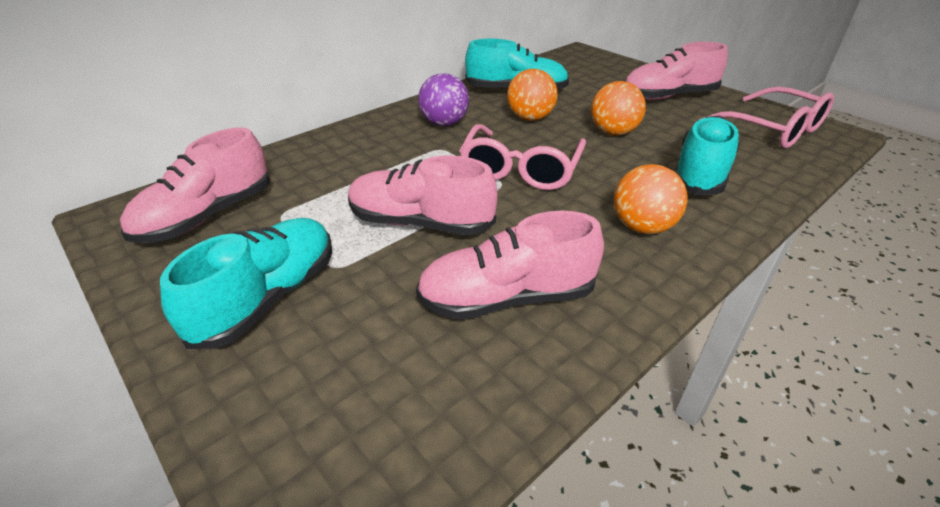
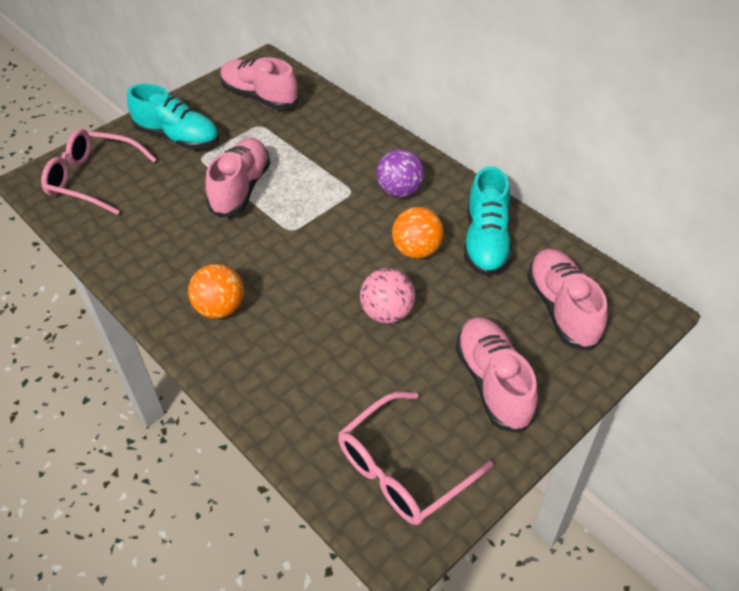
camera: 90 degrees right, 10 degrees up
pink shoe [416,211,604,320] -> pink shoe moved to [527,249,608,351]
pink glasses [459,124,586,190] -> pink glasses moved to [41,129,157,215]
orange ball [591,81,646,136] -> pink ball [360,268,415,324]
turquoise shoe [675,116,740,195] -> none

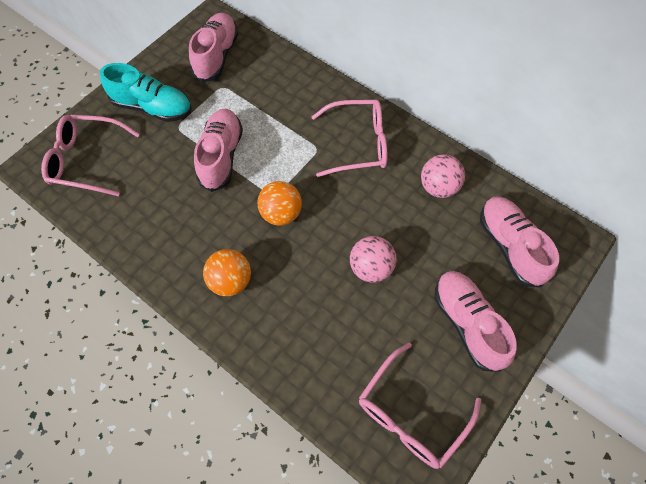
camera: 10 degrees left, 15 degrees up
pink shoe [220,57,299,109] -> pink shoe turned 75 degrees clockwise [189,13,238,82]
purple ball [377,149,425,197] -> pink glasses [312,100,387,177]
orange ball [392,207,444,259] -> orange ball moved to [257,181,302,226]
turquoise shoe [464,166,512,276] -> pink ball [421,154,465,198]

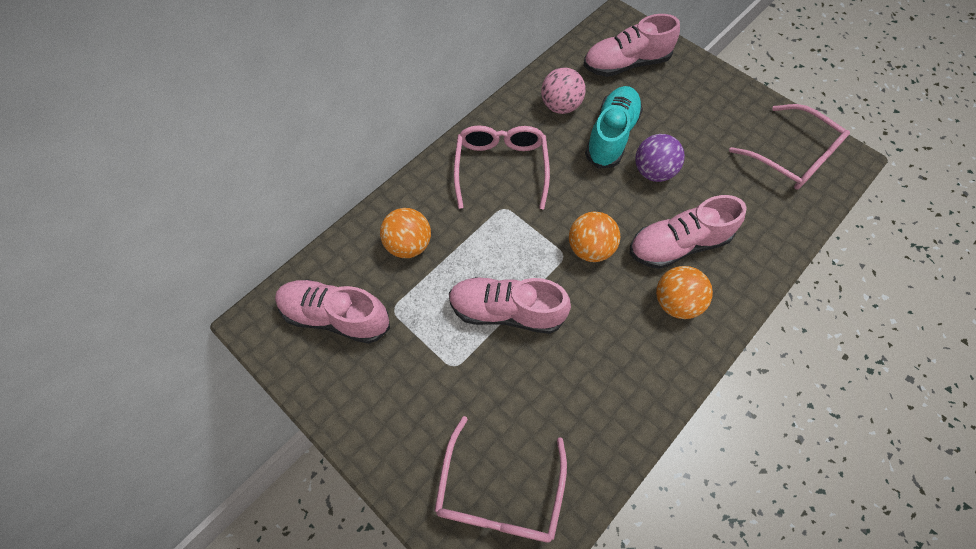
camera: 85 degrees left, 0 degrees up
turquoise shoe [100,63,192,122] -> turquoise shoe moved to [585,86,643,169]
pink ball [350,236,396,283] -> purple ball [635,134,685,182]
pink shoe [435,271,517,372] -> pink shoe moved to [630,195,747,269]
none -> orange ball [380,208,431,258]

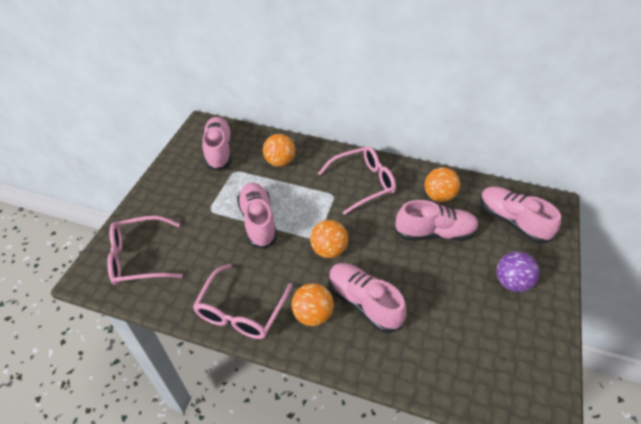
camera: 65 degrees right, 15 degrees down
pink ball [541,67,585,114] -> orange ball [424,167,460,202]
turquoise shoe [585,86,643,169] -> pink shoe [394,200,479,241]
purple ball [635,134,685,182] -> purple ball moved to [496,252,540,292]
pink glasses [729,104,850,190] -> pink glasses moved to [193,264,293,339]

